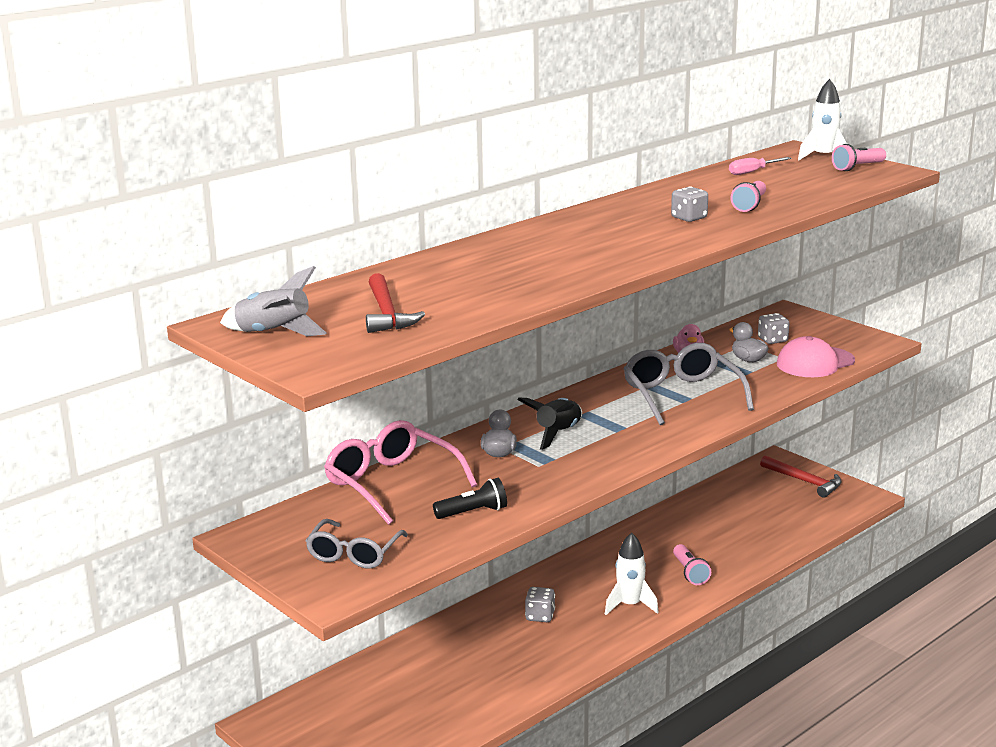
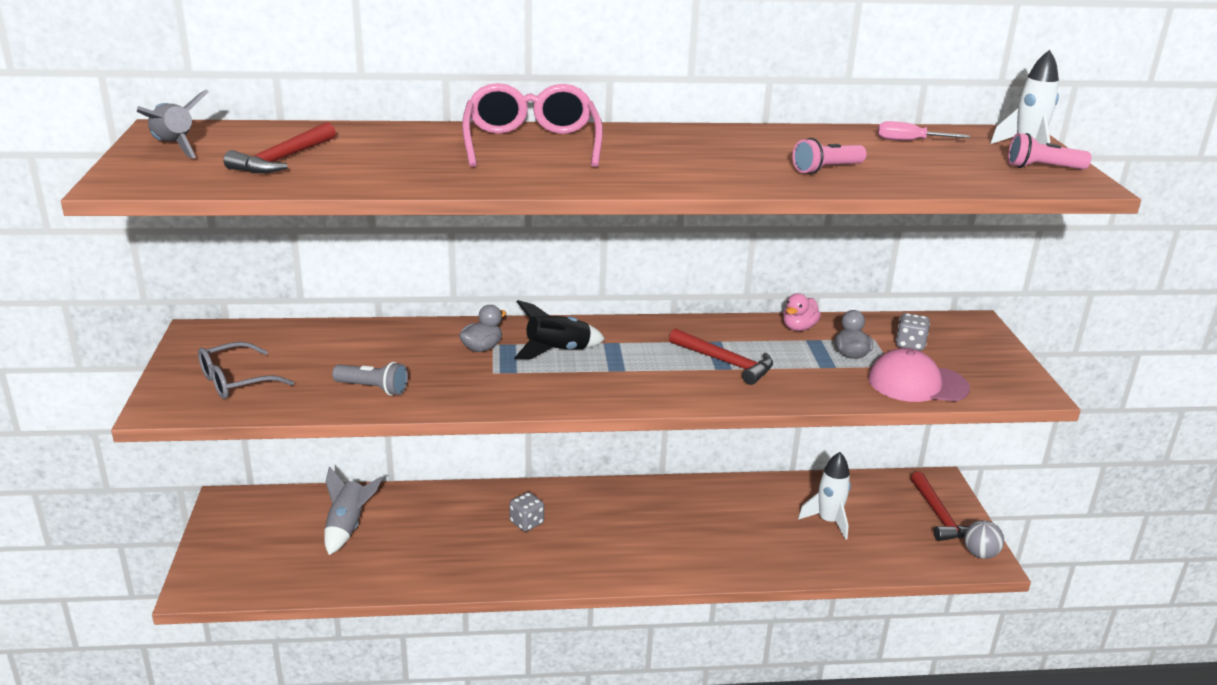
camera: 35 degrees right, 5 degrees up
pink glasses [324,420,477,525] -> pink glasses moved to [462,83,603,167]
black flashlight [433,478,507,519] -> grey flashlight [332,362,408,396]
white rocket [605,532,659,615] -> white rocket moved to [798,452,851,540]
grey glasses [623,343,754,425] -> red hammer [669,328,773,385]
grey dice [671,186,708,222] -> none
pink flashlight [673,544,711,585] -> none
none -> grey rocket [324,467,383,555]
none -> grey ball [964,520,1004,559]

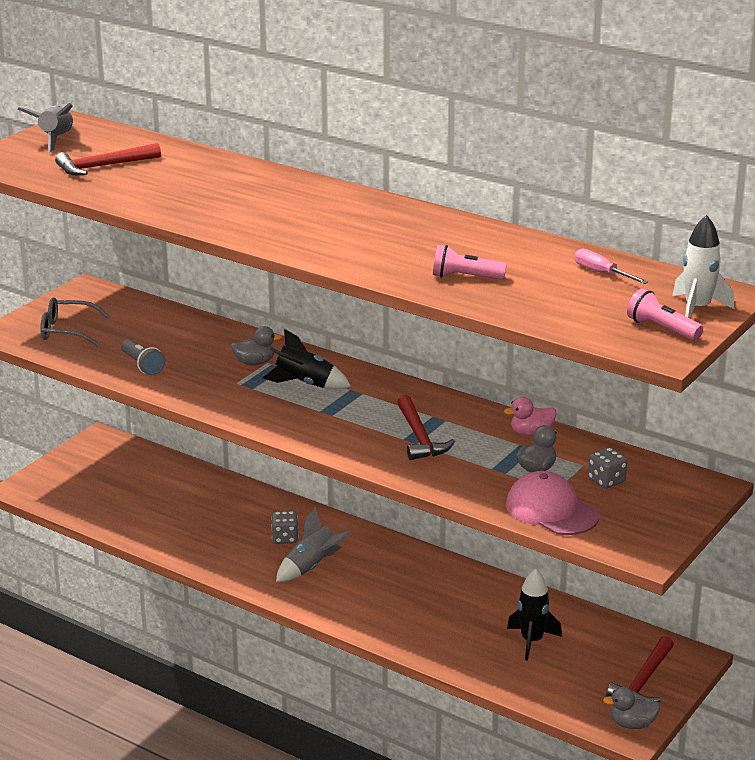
camera: 40 degrees right, 0 degrees up
grey rocket [324,467,383,555] -> grey rocket moved to [276,507,351,582]
pink glasses [462,83,603,167] -> none
white rocket [798,452,851,540] -> black rocket [507,569,562,661]
grey ball [964,520,1004,559] -> grey duck [603,687,661,729]

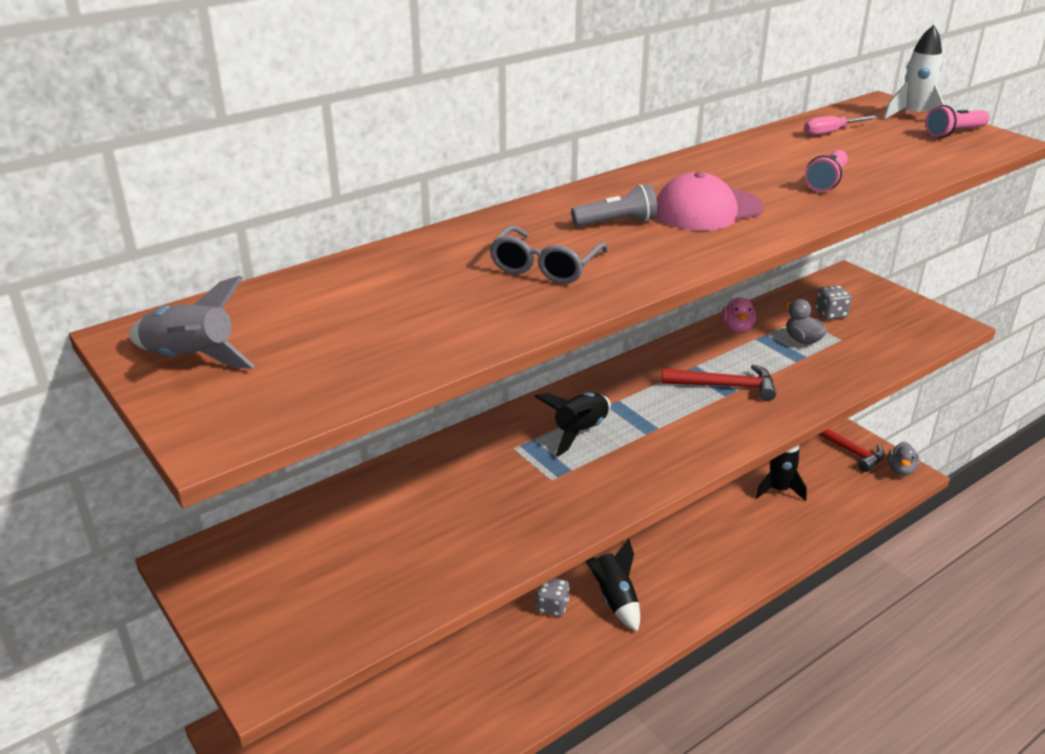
camera: 70 degrees left, 5 degrees up
grey glasses [40,298,109,345] -> grey glasses moved to [489,226,608,284]
red hammer [55,143,161,175] -> none
grey flashlight [121,339,165,376] -> grey flashlight moved to [571,184,658,227]
grey duck [231,326,282,365] -> none
grey rocket [276,507,351,582] -> black rocket [586,538,640,632]
pink cap [506,471,599,535] -> pink cap moved to [657,172,763,231]

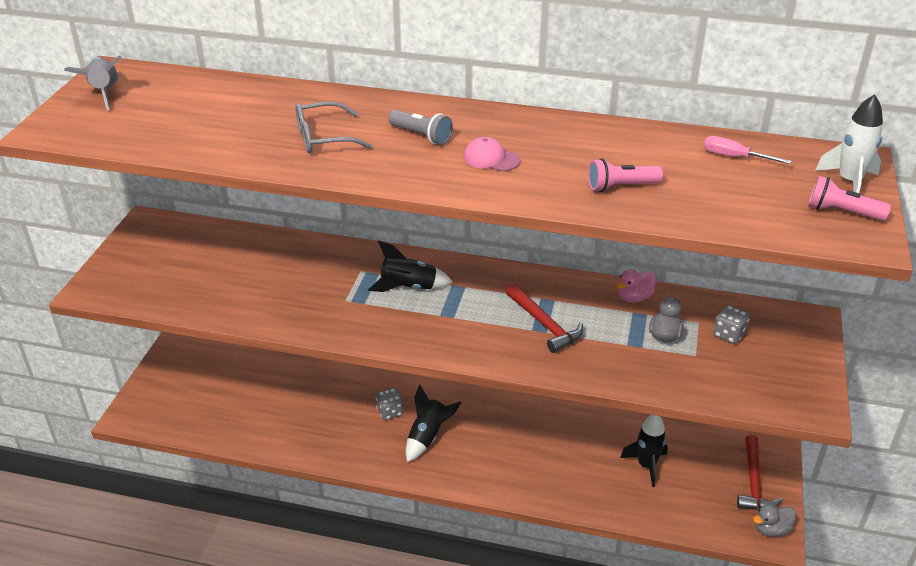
camera: 50 degrees right, 5 degrees up
pink cap [657,172,763,231] -> pink cap [464,137,520,171], size x0.60

